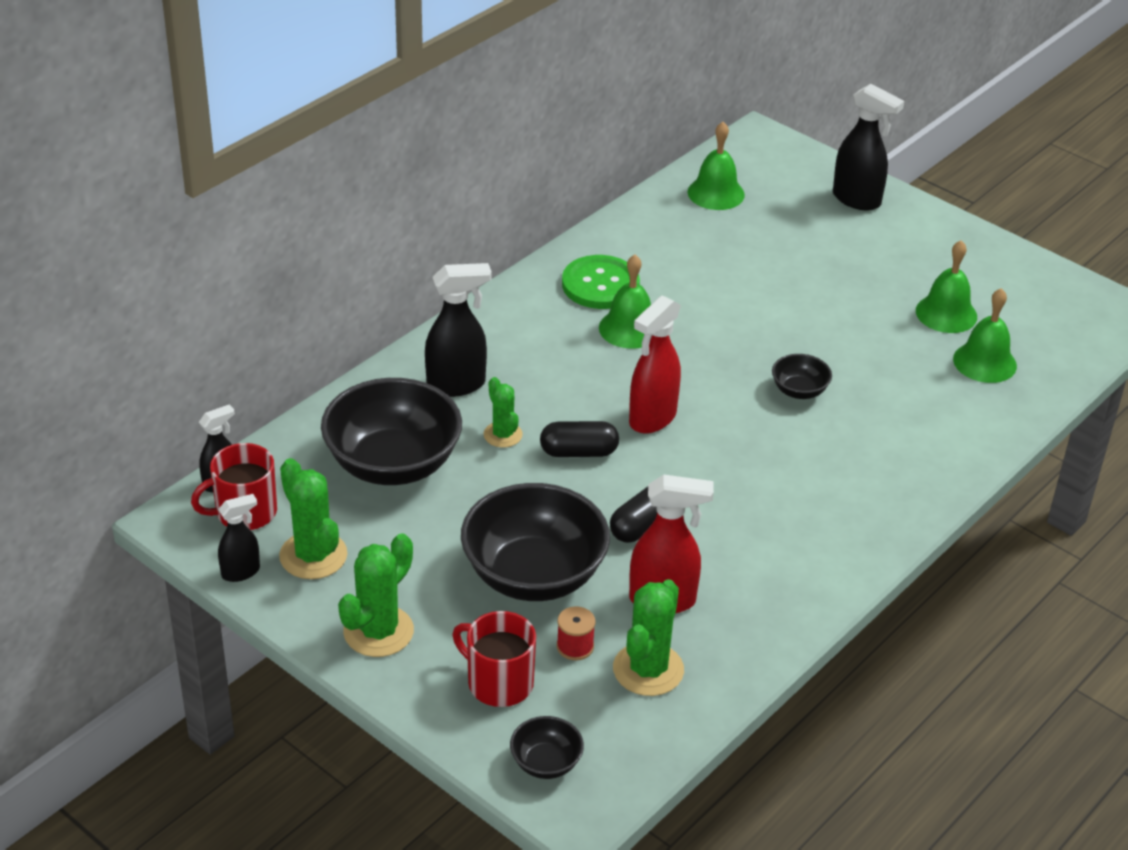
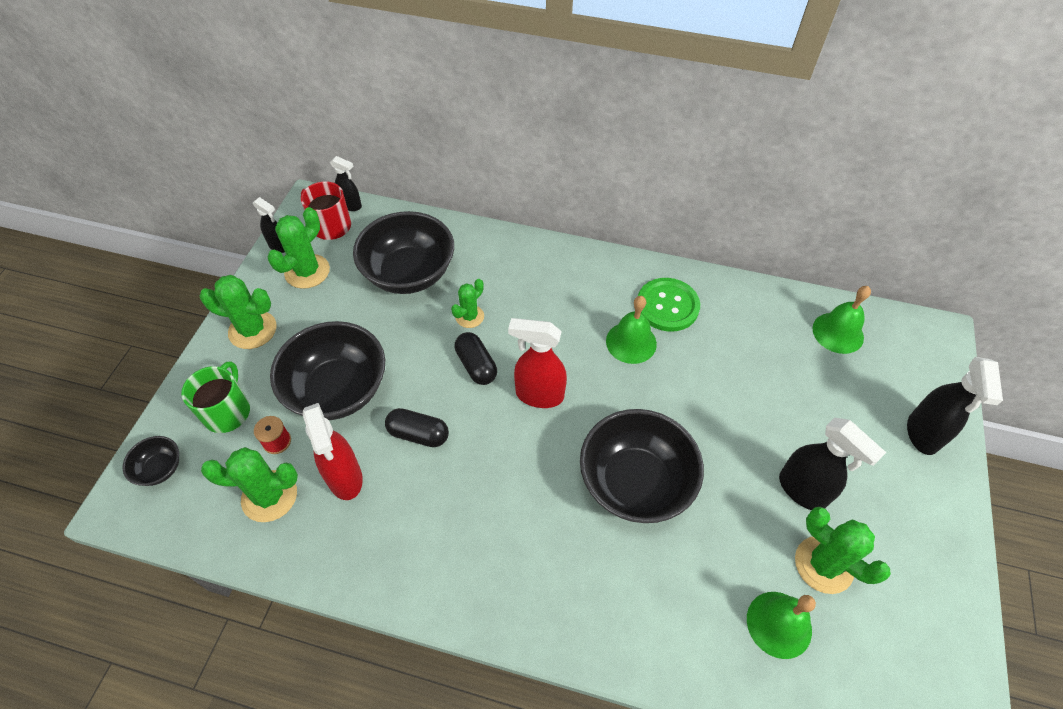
camera: 65 degrees right, 15 degrees up
black spray bottle [425,263,492,397] -> black spray bottle moved to [779,418,886,510]
red mug [453,611,536,707] -> green mug [181,361,250,433]
black bowl [772,354,832,399] -> black bowl [580,409,704,523], size x2.20
green bell [916,240,977,333] -> green cactus [795,507,891,594]

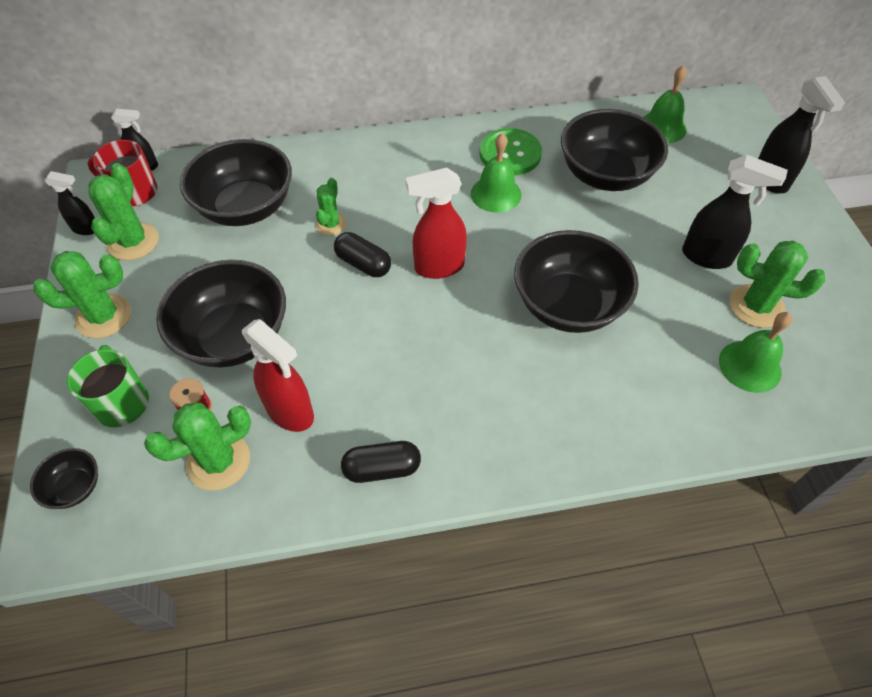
camera: 25 degrees left, 0 degrees up
black capsule [385,408,449,447] -> black capsule moved to [341,441,421,483]
none -> black bowl [561,109,668,191]

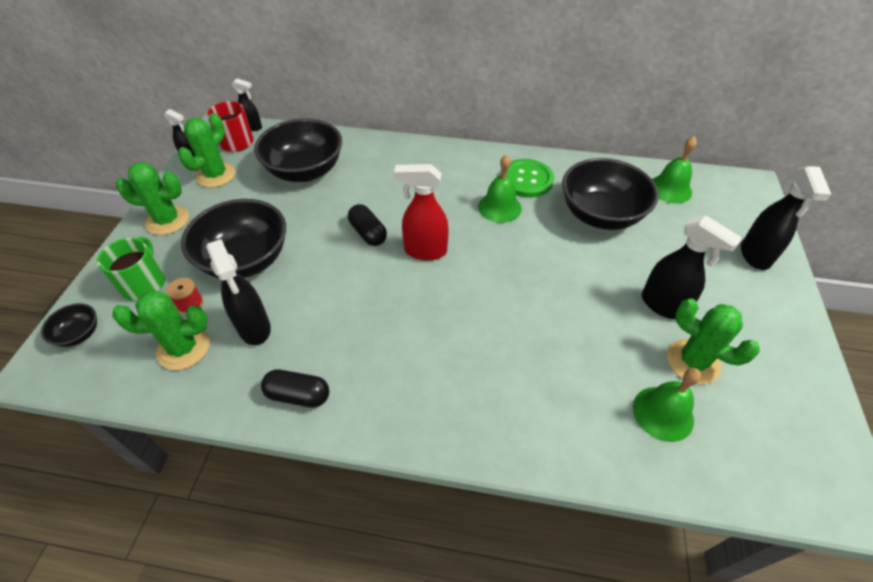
camera: 20 degrees right, 5 degrees down
red spray bottle [242,319,314,432] -> black spray bottle [206,239,271,345]
green cactus [316,178,347,236] -> none
black bowl [514,230,639,333] -> none

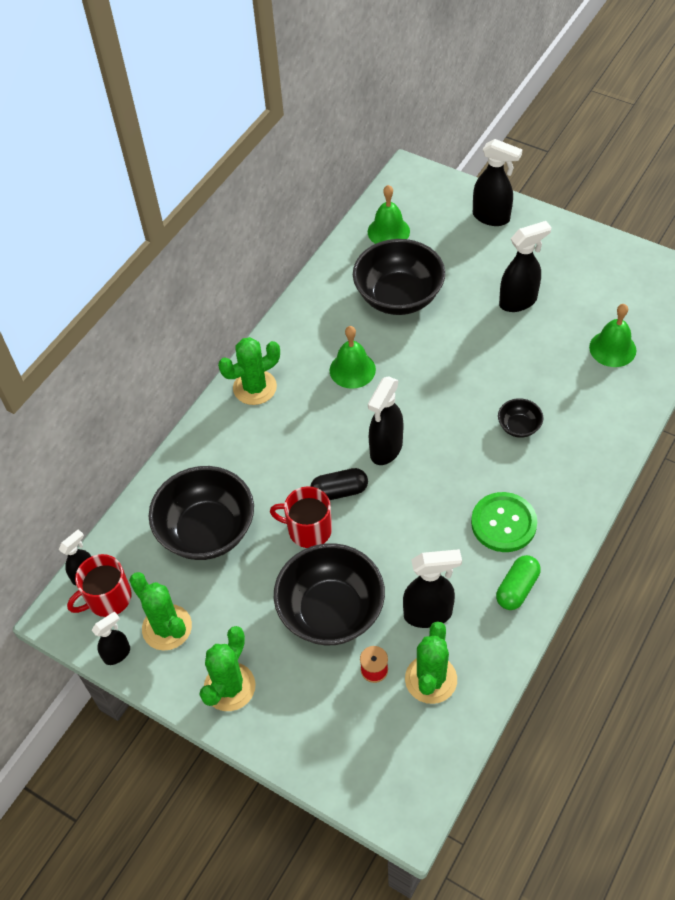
camera: 65 degrees left, 5 degrees up
black bowl [41,303,97,347] -> black bowl moved to [498,398,544,438]
green mug [97,237,165,301] -> none
black capsule [261,369,329,407] -> green capsule [496,555,541,610]
red spray bottle [394,164,449,261] -> black spray bottle [368,376,404,465]
green button [501,159,554,198] -> green button moved to [471,492,537,552]
green cactus [667,299,760,384] -> green cactus moved to [218,337,280,405]
none -> red mug [270,486,332,548]

